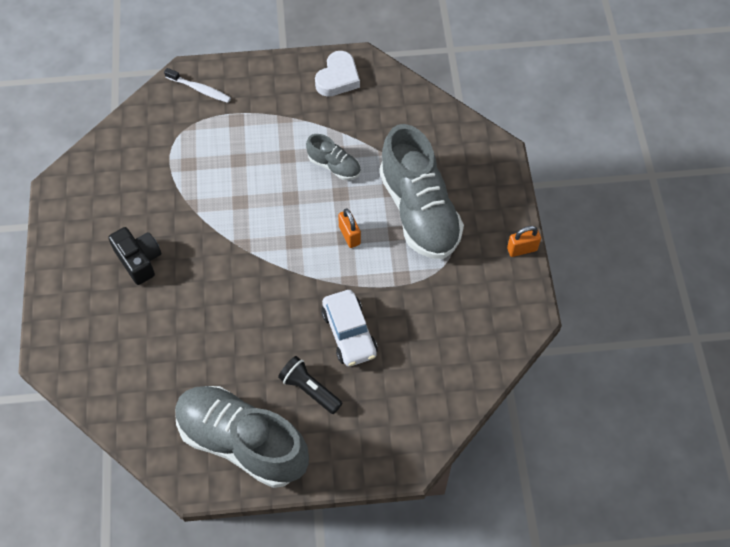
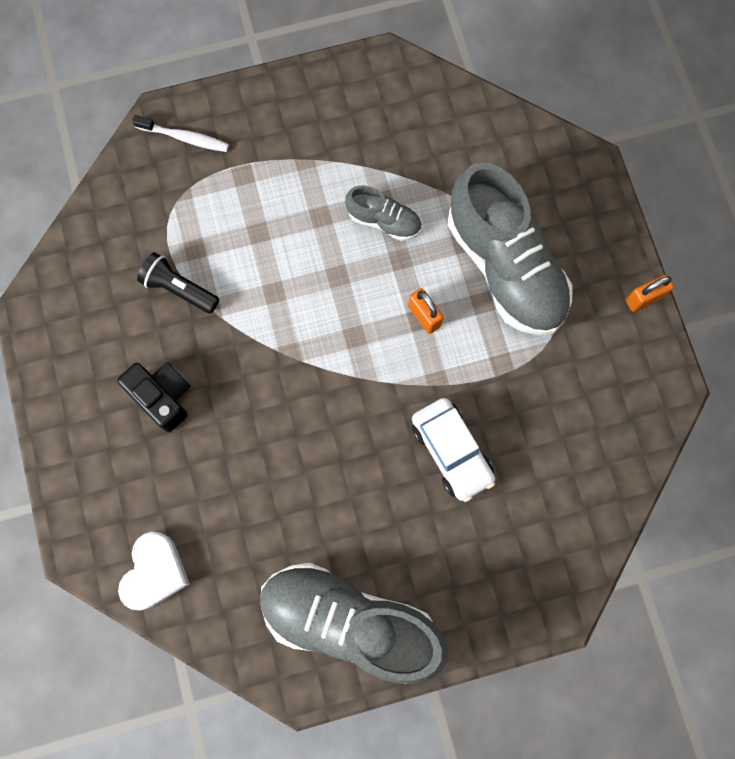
camera: 10 degrees left, 15 degrees up
black flashlight [278,356,342,414] -> black flashlight moved to [137,252,219,314]
white heart [315,51,360,97] -> white heart moved to [118,532,190,610]

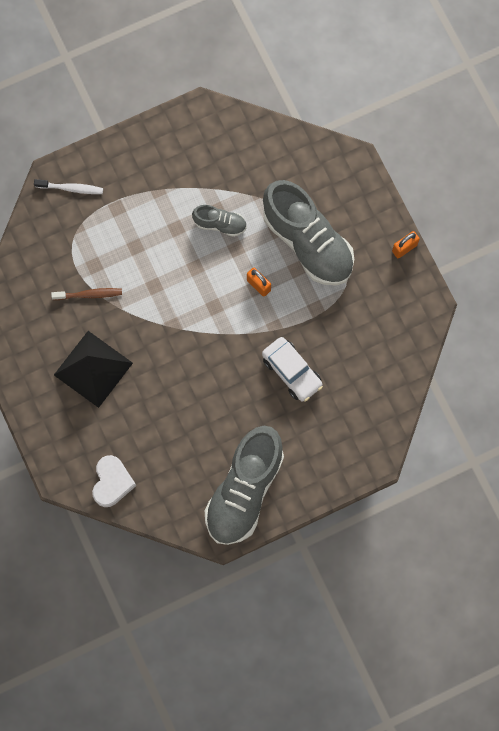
camera: 10 degrees left, 0 degrees up
black camera [117,362,190,432] -> black pyramid [54,331,133,408]
black flashlight [137,252,219,314] -> brown toothbrush [51,288,122,300]
grey shoe [260,563,448,684] -> grey shoe turned 75 degrees counterclockwise [205,426,284,545]

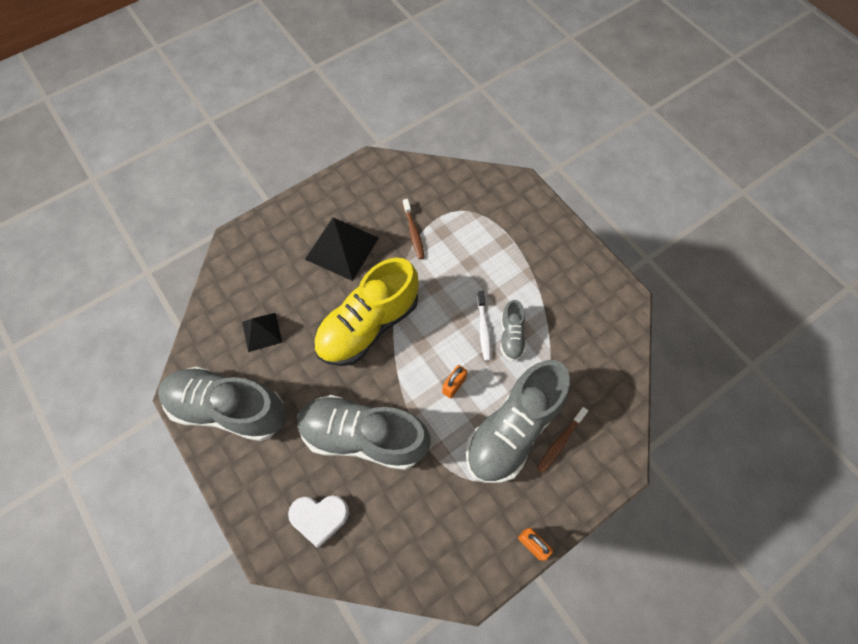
camera: 80 degrees right, 10 degrees down
white toothbrush [34,179,103,194] -> white toothbrush moved to [477,291,491,361]
white heart [92,455,136,507] -> white heart moved to [288,496,349,548]
white car [262,337,323,402] -> grey shoe [297,395,431,470]
none -> black pyramid [242,313,282,352]
none -> yellow shoe [313,258,419,366]
none -> brown toothbrush [537,407,588,473]

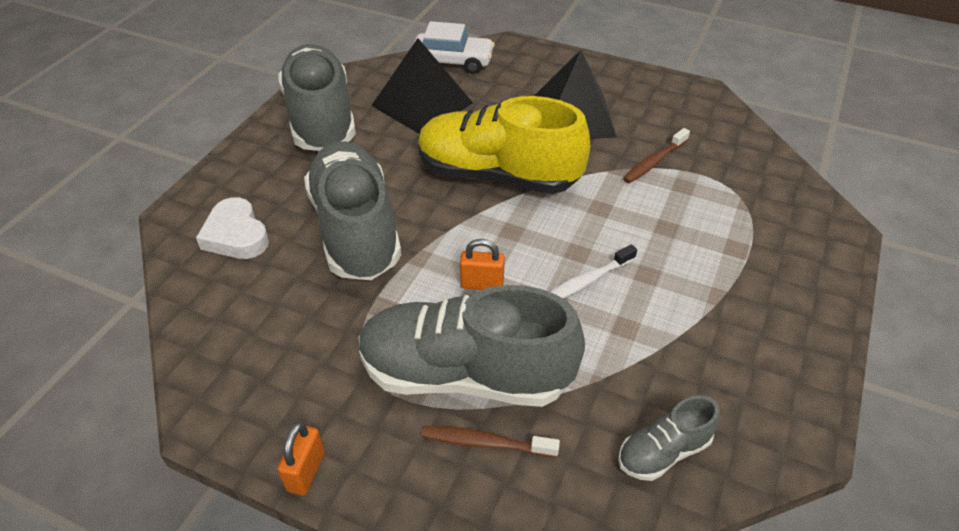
camera: 60 degrees right, 20 degrees down
black pyramid [242,313,282,352] -> black pyramid [371,38,473,134], size x1.70
grey shoe [500,300,526,361] -> grey shoe moved to [618,395,720,481]
none -> white car [414,21,495,74]

